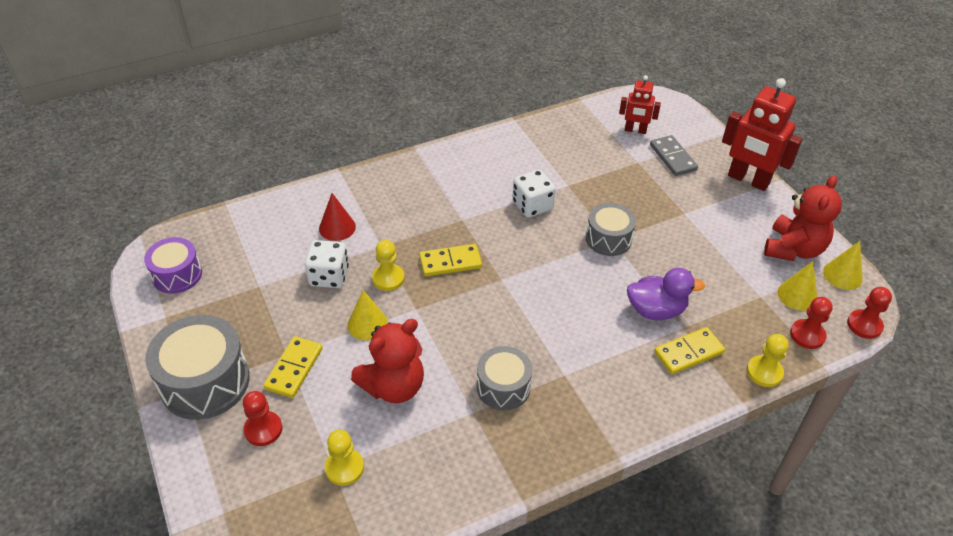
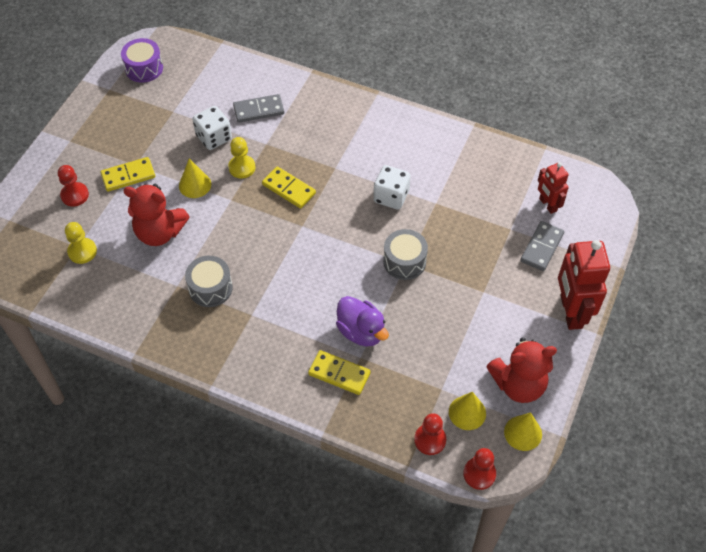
camera: 50 degrees right, 10 degrees up
grey drum [145,315,250,420] -> none
red cone [319,193,356,241] -> grey domino [233,94,284,123]
yellow pawn [747,334,789,387] -> none

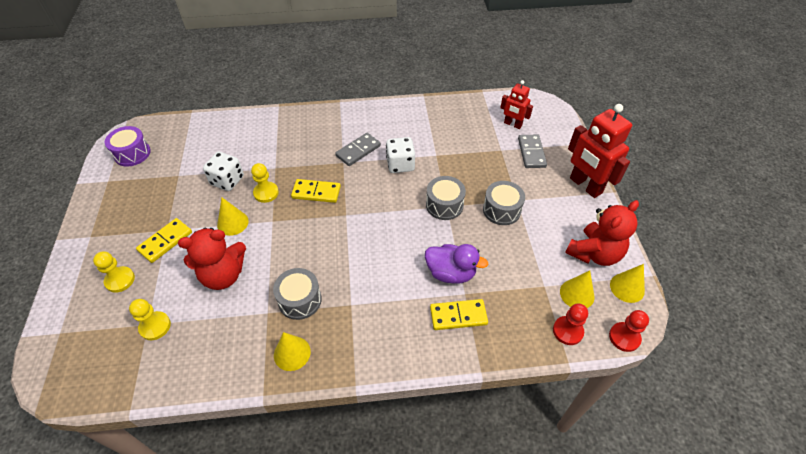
camera: 30 degrees left, 5 degrees down
red pawn [58,165,89,207] -> yellow pawn [93,251,135,293]
grey domino [233,94,284,123] -> grey domino moved to [335,133,381,166]
none -> yellow cone [274,332,311,371]
none -> grey drum [483,181,525,225]

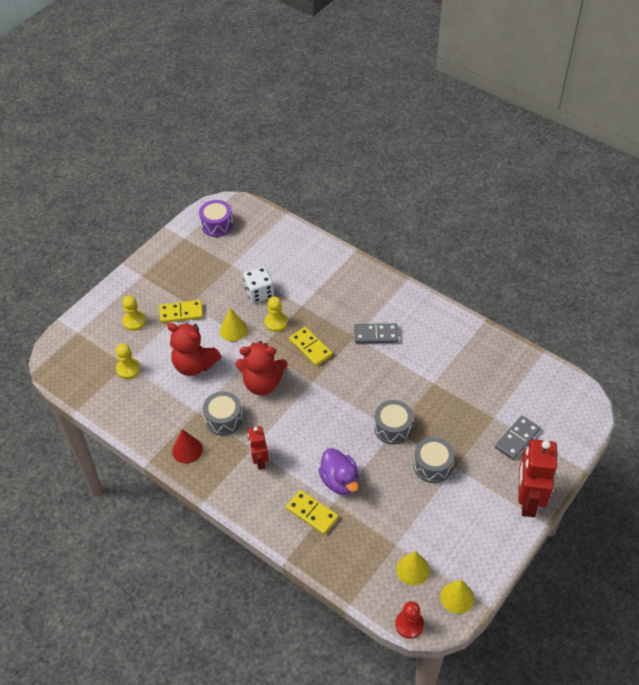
camera: 45 degrees right, 0 degrees up
yellow cone [274,332,311,371] -> red cone [172,429,203,464]
white dice [386,137,415,173] -> none
red robot [500,80,533,129] -> red robot moved to [248,426,269,470]
red pawn [553,303,588,345] -> none
red teddy bear [565,200,639,266] -> red teddy bear moved to [236,341,288,395]

